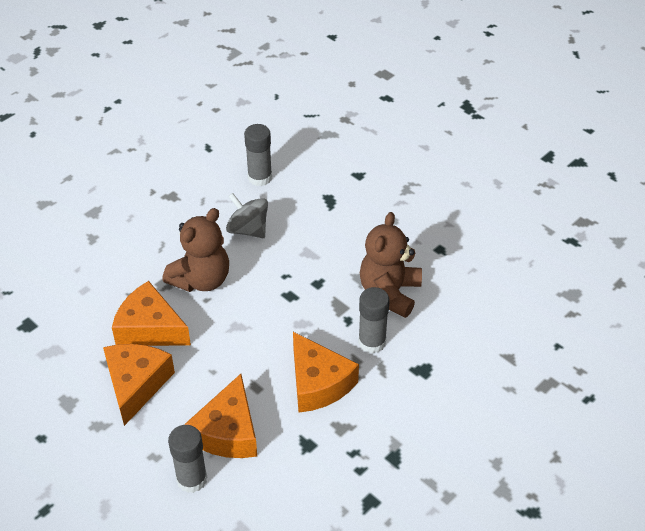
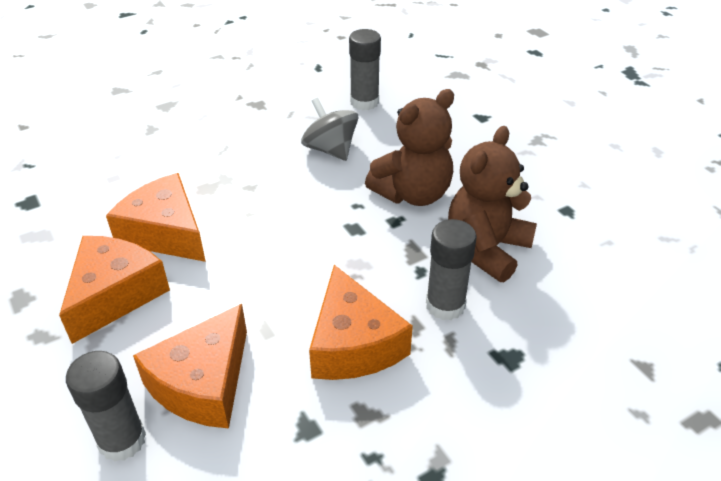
camera: 15 degrees right, 5 degrees down
brown teddy bear [162,208,229,292] -> brown teddy bear moved to [365,89,454,206]

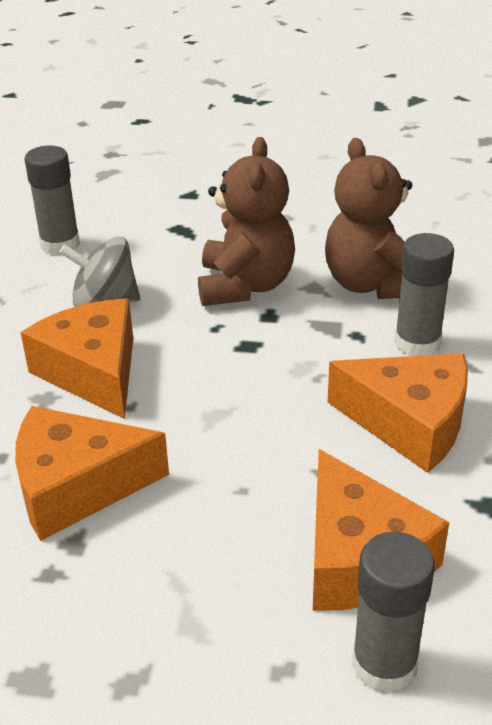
camera: 50 degrees left, 5 degrees down
orange cheese [59,236,170,344] -> orange cheese moved to [20,299,133,419]

